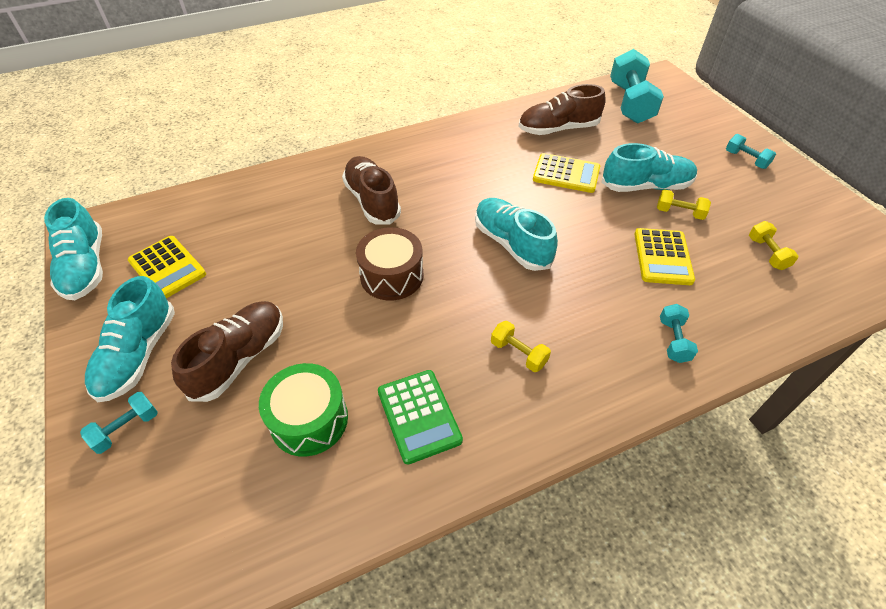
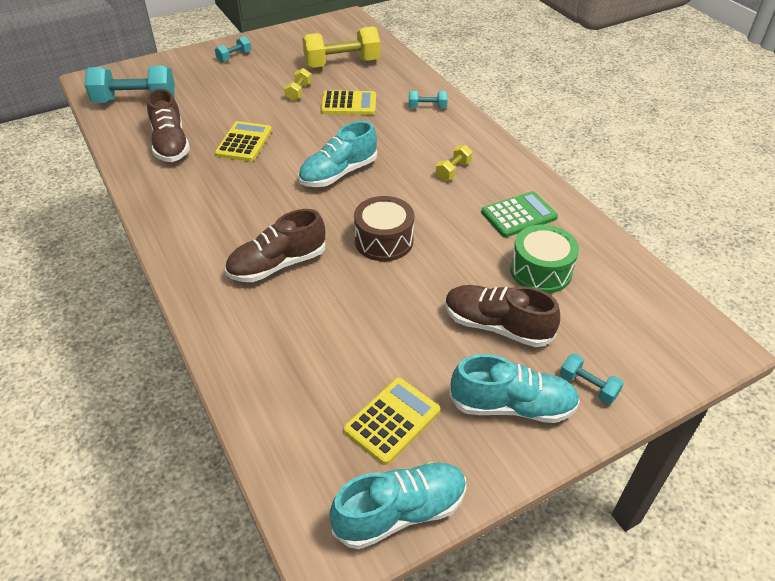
camera: 95 degrees left, 5 degrees down
turquoise shoe [601,143,697,192] -> none
yellow dumbbell [749,221,798,270] -> yellow dumbbell [302,26,380,68], size x2.08

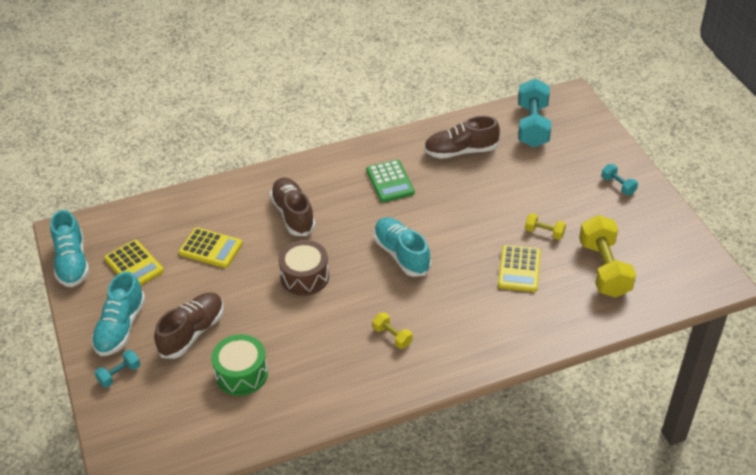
camera: 100 degrees right, 0 degrees up
yellow calculator [215,121,272,162] -> yellow calculator moved to [179,228,243,268]
turquoise dumbbell [409,91,447,108] -> none
green calculator [481,191,558,237] -> green calculator moved to [366,160,415,202]

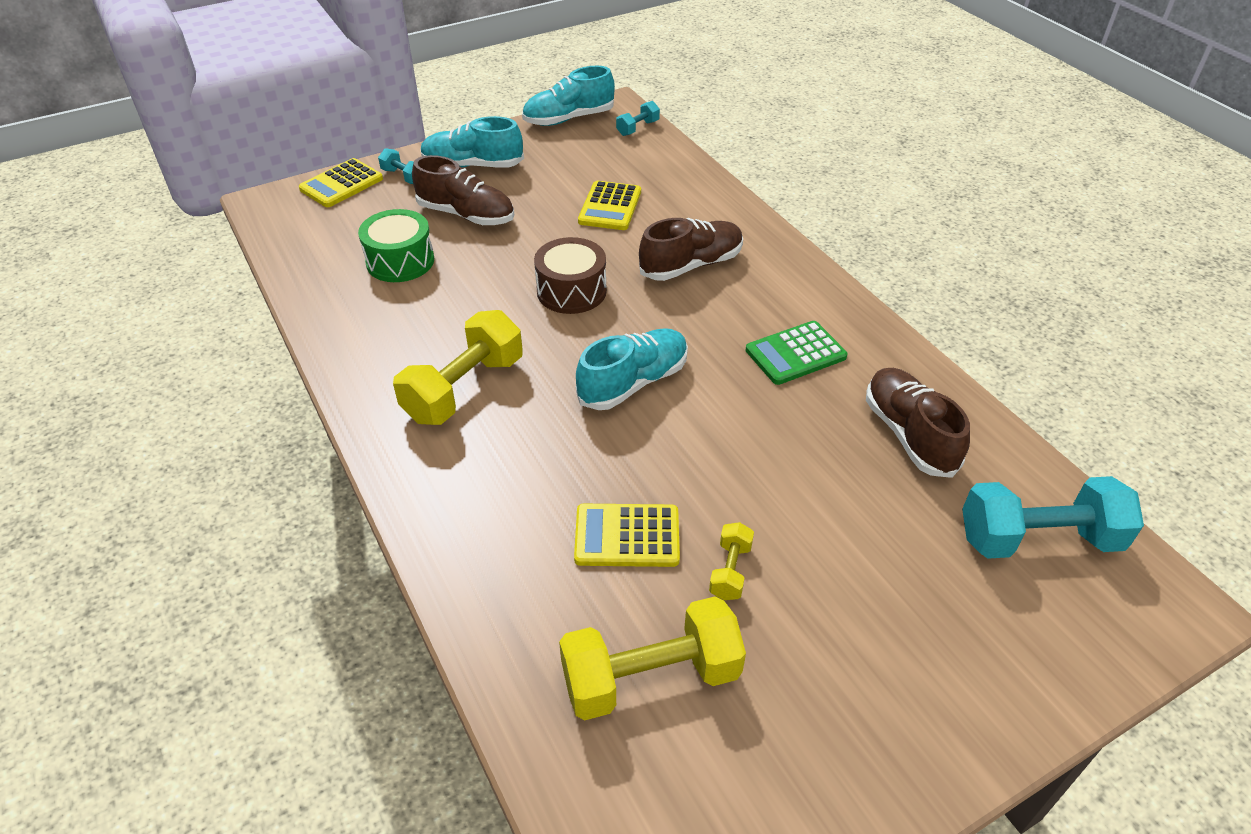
camera: 80 degrees right, 0 degrees up
yellow calculator [104,240,164,286] -> yellow calculator moved to [299,158,383,207]
yellow dumbbell [372,312,412,349] -> yellow dumbbell [393,310,523,425], size x2.08
turquoise dumbbell [601,164,638,195] -> turquoise dumbbell moved to [616,101,660,136]

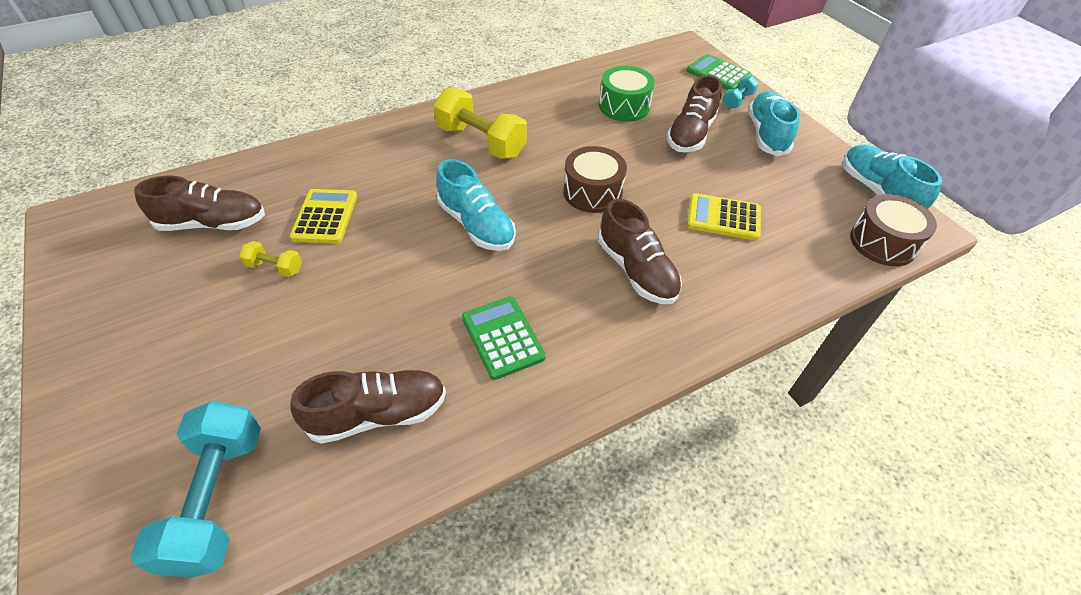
camera: 90 degrees right, 5 degrees up
yellow calculator [299,158,383,207] -> green calculator [687,54,752,90]
yellow dumbbell [559,596,746,720] -> brown shoe [134,176,265,231]
turquoise dumbbell [616,101,660,136] -> brown drum [850,194,937,266]

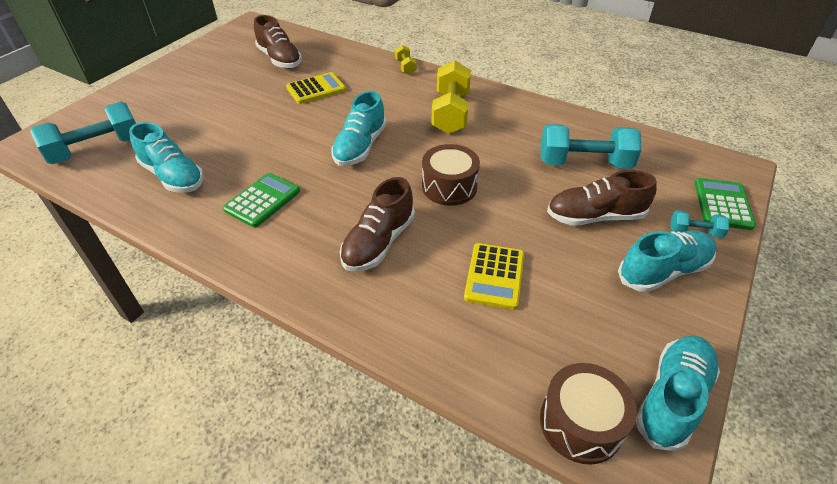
camera: 60 degrees right, 5 degrees down
yellow dumbbell [239,241,302,277] -> yellow dumbbell moved to [395,45,417,75]
brown shoe [290,370,446,444] -> turquoise shoe [129,122,204,193]
green drum [599,66,655,122] -> turquoise dumbbell [541,124,641,169]
yellow calculator [687,193,761,241] -> yellow calculator turned 150 degrees counterclockwise [464,243,524,310]

